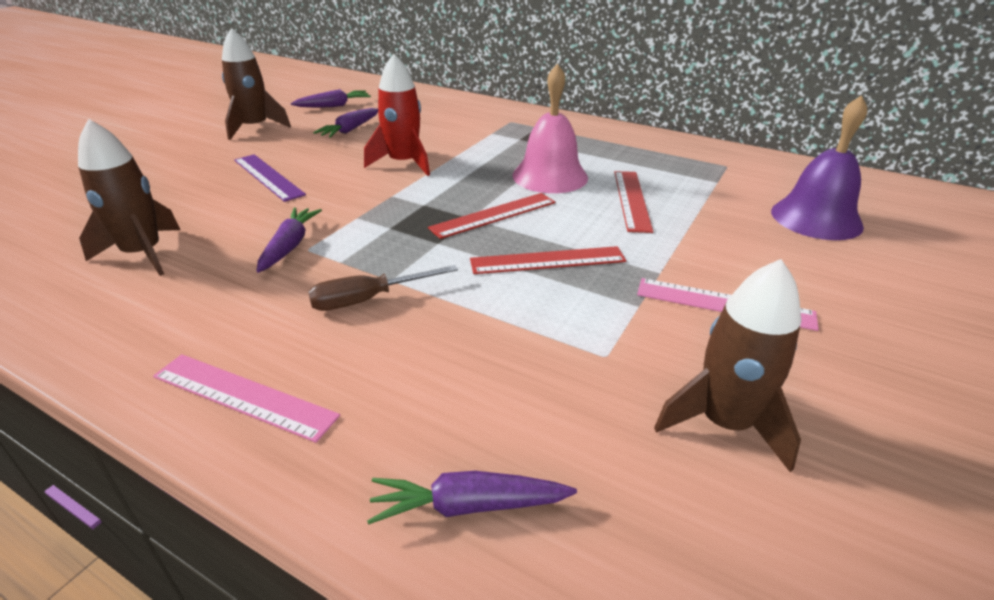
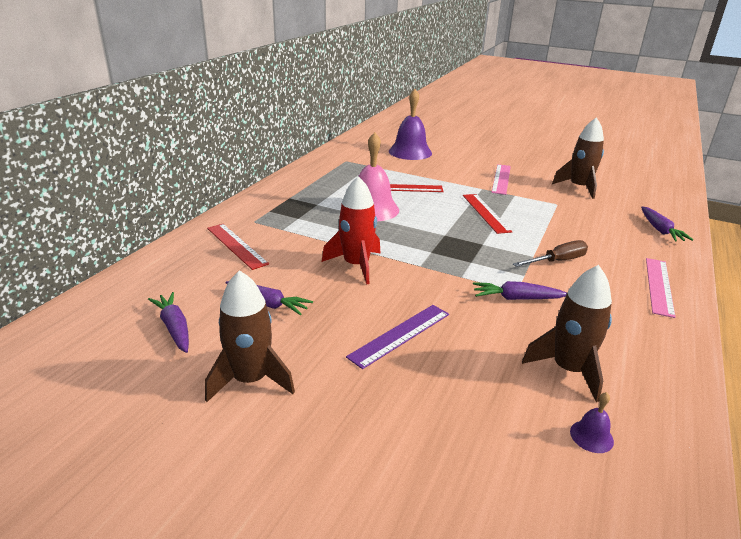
camera: 95 degrees left, 5 degrees down
brown screwdriver [308,265,458,311] -> brown screwdriver turned 90 degrees counterclockwise [513,240,588,267]
red ruler [428,193,555,239] -> red ruler moved to [207,224,269,270]
none -> purple bell [570,392,614,453]

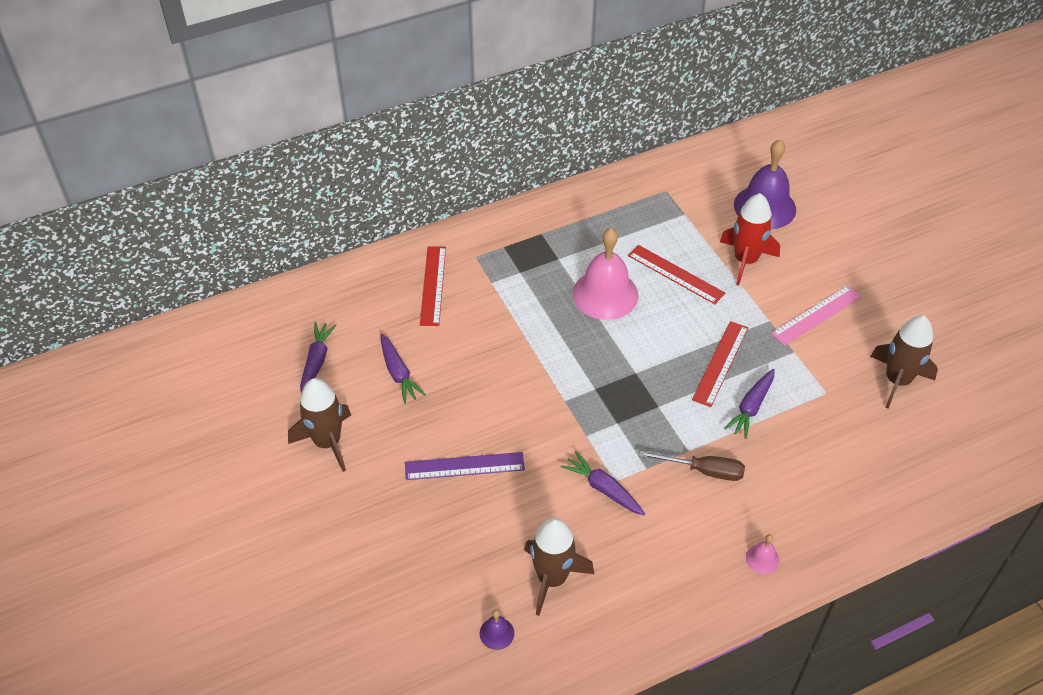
camera: 40 degrees right, 20 degrees up
red rocket [322,176,381,284] -> red rocket moved to [720,193,780,285]
purple carrot [641,206,693,241] -> purple carrot moved to [724,369,775,439]
pink ruler [646,258,675,318] -> pink bell [746,534,779,574]

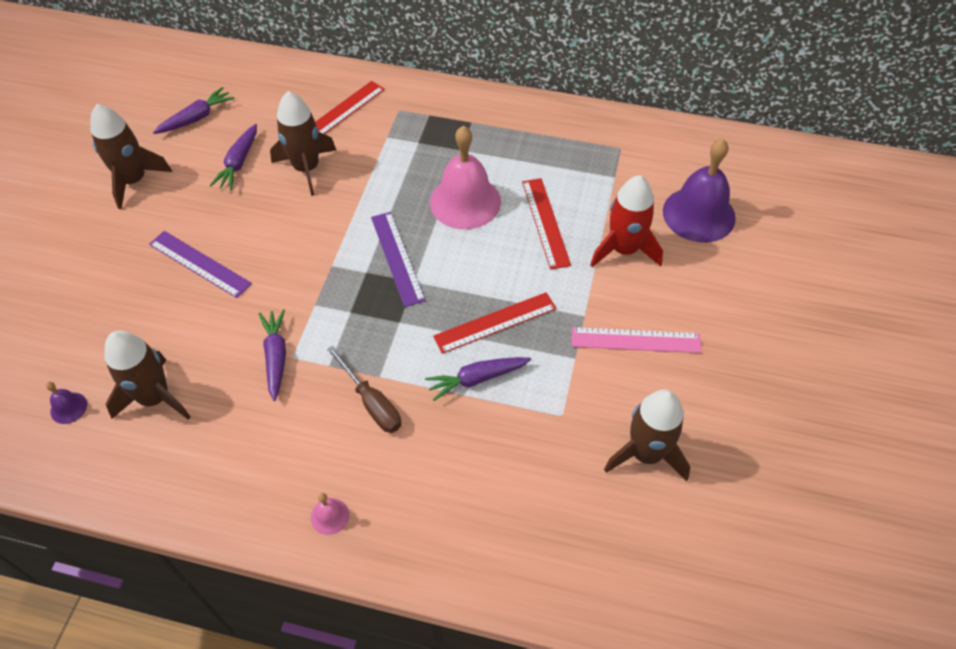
camera: 40 degrees right, 5 degrees up
none -> brown rocket [270,91,336,196]
none -> purple ruler [371,212,426,307]

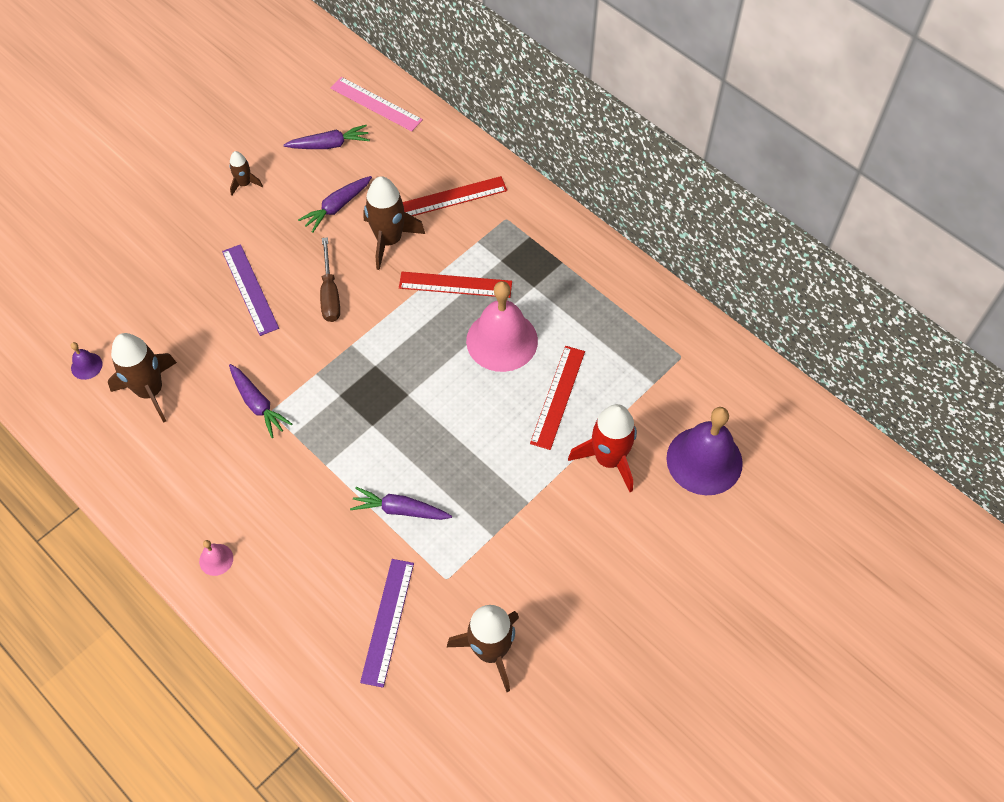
camera: 30 degrees right, 5 degrees up
brown rocket [90,104,172,209] -> brown rocket [229,151,263,196], size x0.52
purple carrot [259,309,286,401] -> purple carrot turned 120 degrees clockwise [229,364,292,438]
brown screwdriver [327,346,401,433] -> brown screwdriver moved to [320,237,340,322]
purple ruler [371,212,426,307] -> purple ruler moved to [360,559,414,688]
red ruler [433,292,557,354] -> red ruler moved to [399,272,512,298]
pink ruler [572,327,702,353] -> pink ruler moved to [330,77,423,131]

